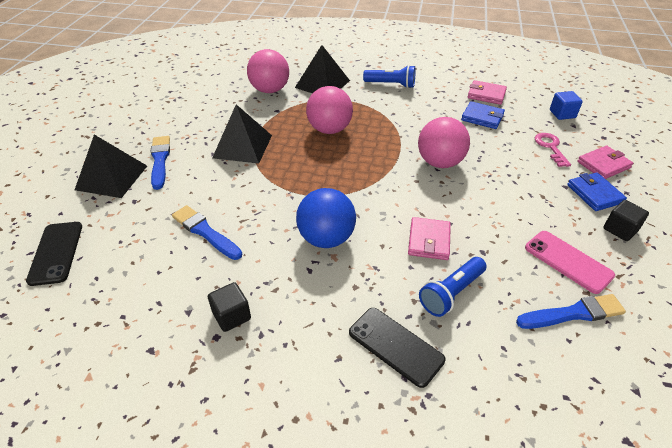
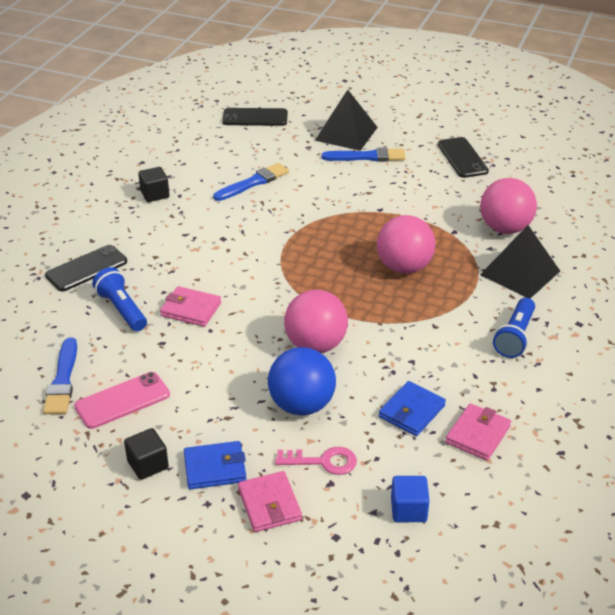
camera: 100 degrees right, 5 degrees down
black pyramid [212,104,272,164] -> none
blue ball [296,188,356,248] -> blue ball moved to [268,347,336,416]
none -> black phone [438,137,489,178]

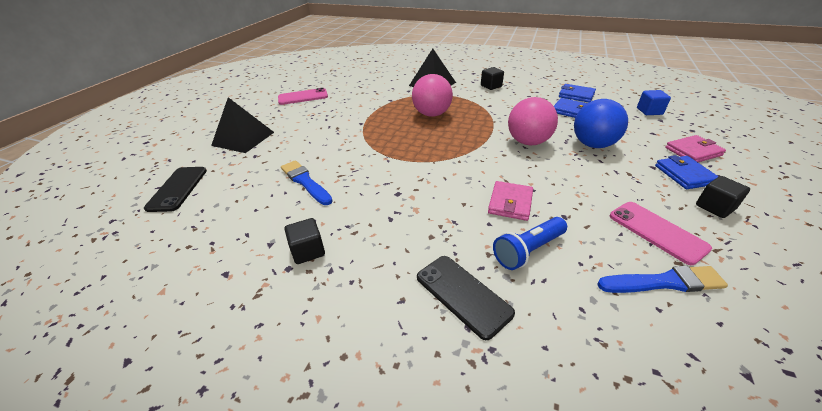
camera: 90 degrees left, 0 degrees up
pink key [275,447,357,475] -> none
blue brush [321,147,406,162] -> none
black phone [438,137,489,178] -> pink phone [278,88,328,105]
pink wallet [445,403,511,461] -> blue wallet [559,84,596,103]
pink ball [480,178,537,234] -> none
blue flashlight [493,298,535,358] -> black cube [481,67,504,90]

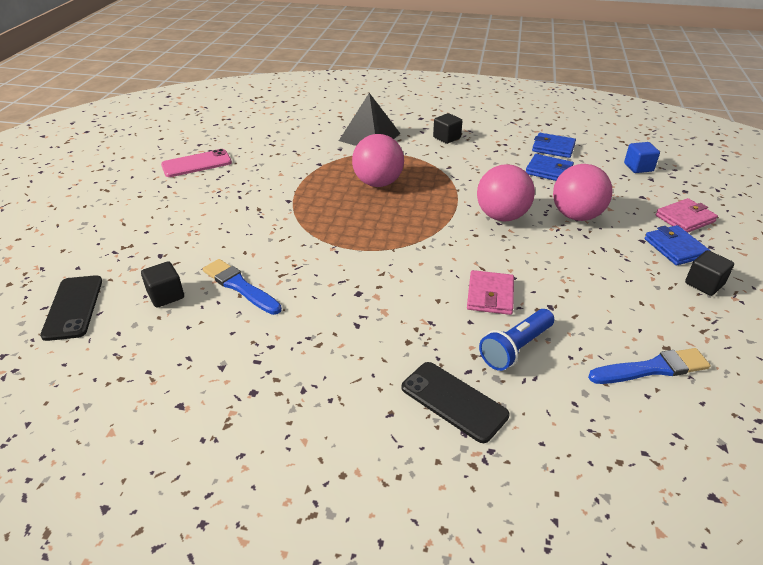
camera: 10 degrees left, 0 degrees up
black pyramid [211,97,274,153] -> none
black cube [284,218,325,264] -> black cube moved to [141,261,184,308]
blue ball [574,99,628,148] -> pink ball [553,164,613,221]
pink phone [610,202,712,265] -> none

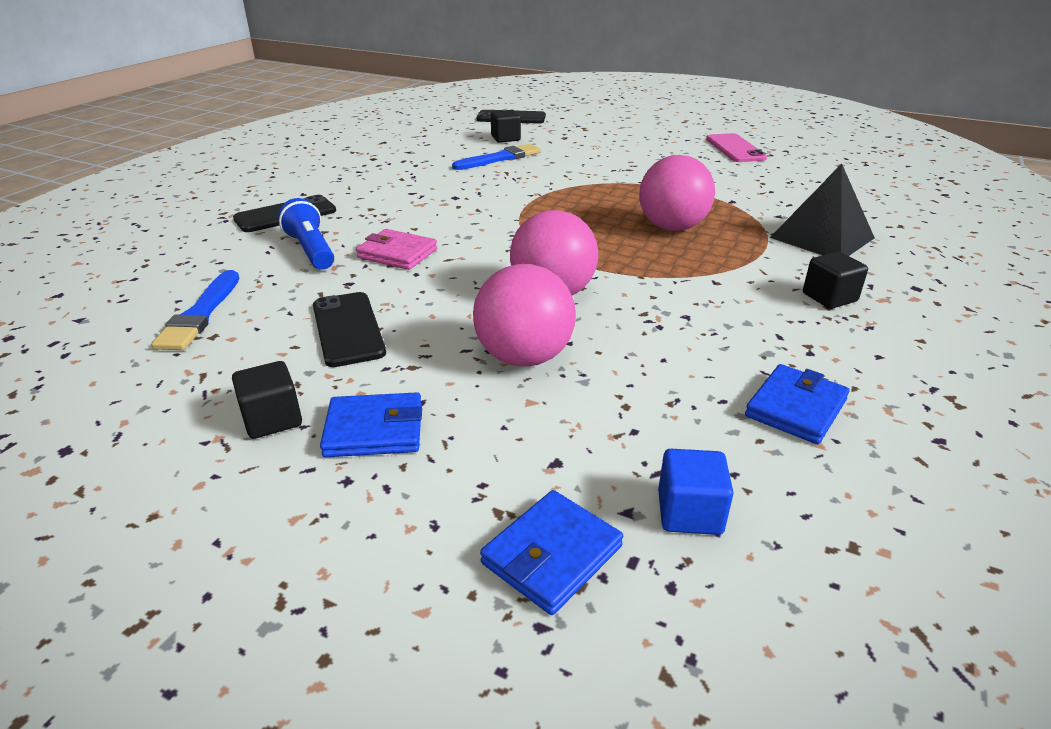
camera: 105 degrees right, 5 degrees down
blue wallet [526,154,574,181] -> blue wallet moved to [480,490,623,615]
pink wallet [656,198,718,233] -> none
none -> black phone [313,292,386,367]

